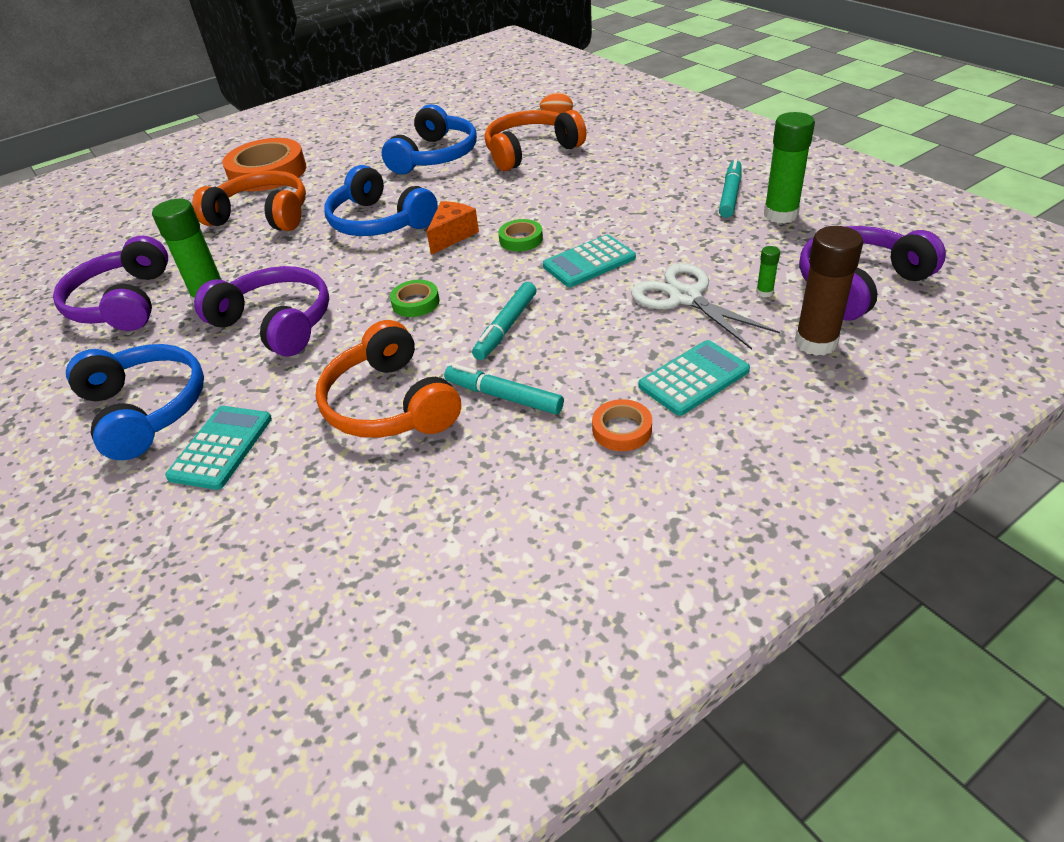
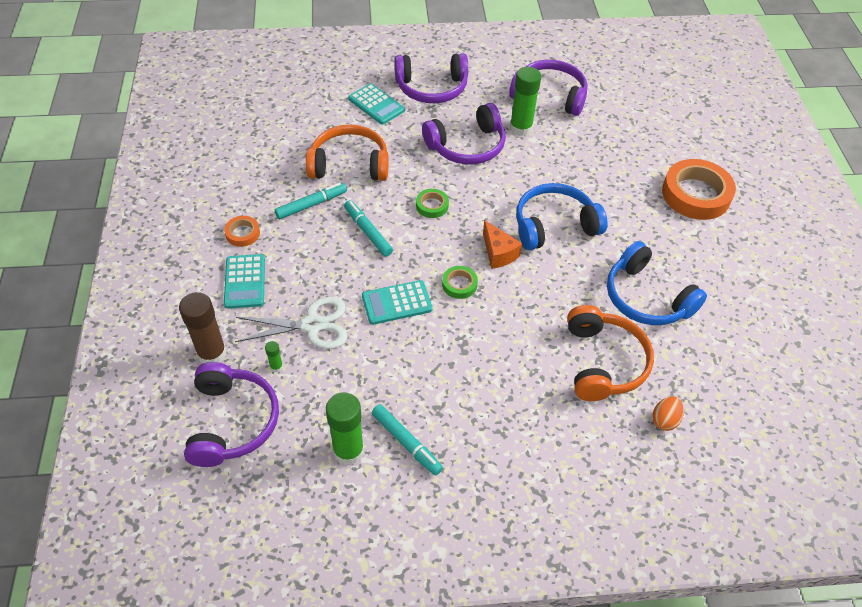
camera: 115 degrees right, 10 degrees up
blue headphones [66,344,204,460] -> purple headphones [395,53,468,103]
orange headphones [192,171,306,231] -> none
turquoise calculator [543,235,636,287] -> turquoise calculator turned 105 degrees counterclockwise [362,280,433,325]

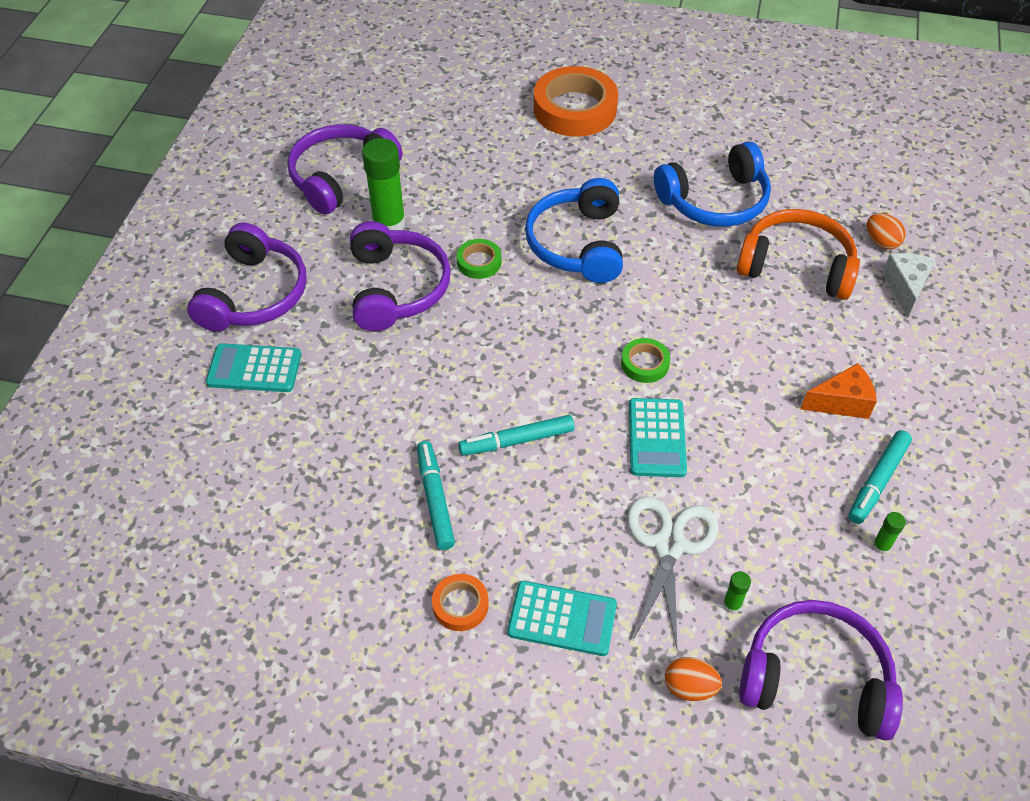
camera: 70 degrees left, 0 degrees up
brown glue stick [179,292,227,363] -> orange egg [665,657,722,701]
orange headphones [306,125,389,181] -> none
green glue stick [326,392,364,465] -> green glue stick [872,512,906,555], size x0.44
turquoise calculator [348,83,405,125] -> turquoise calculator turned 150 degrees counterclockwise [206,343,301,392]
turquoise marker [372,404,443,475] -> turquoise marker turned 150 degrees clockwise [848,430,912,524]
green tape [416,189,449,218] -> green tape moved to [457,239,501,279]
orange cheese [483,220,522,269] -> orange cheese moved to [801,363,877,419]
none -> white cheese [882,253,936,318]

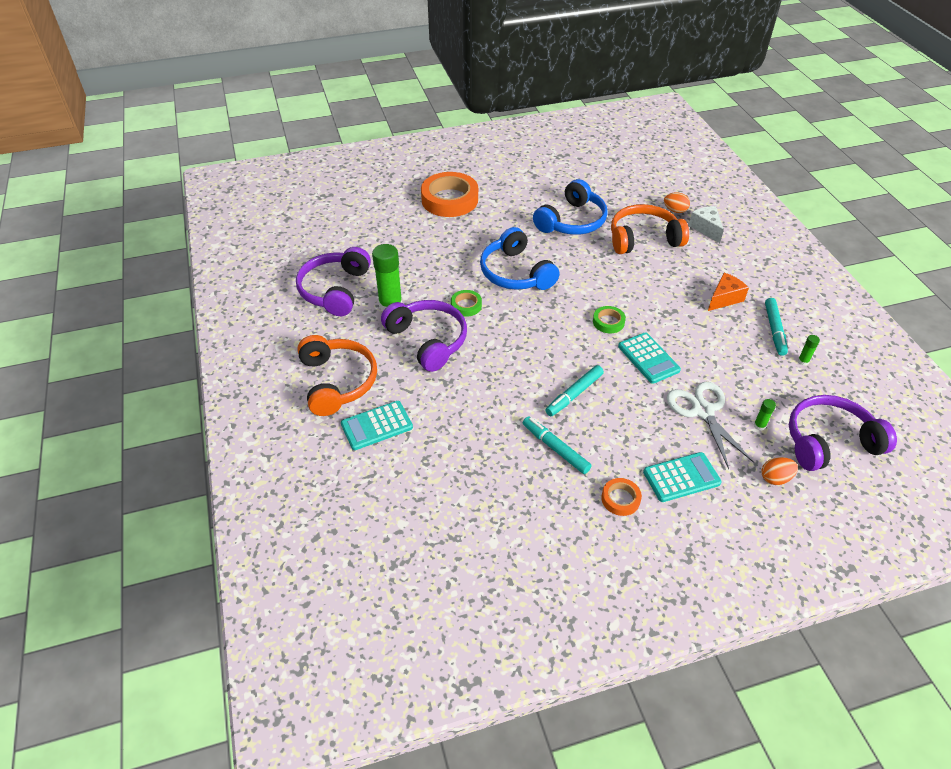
camera: 30 degrees left, 5 degrees down
purple headphones [187,222,307,331] -> orange headphones [297,335,377,416]

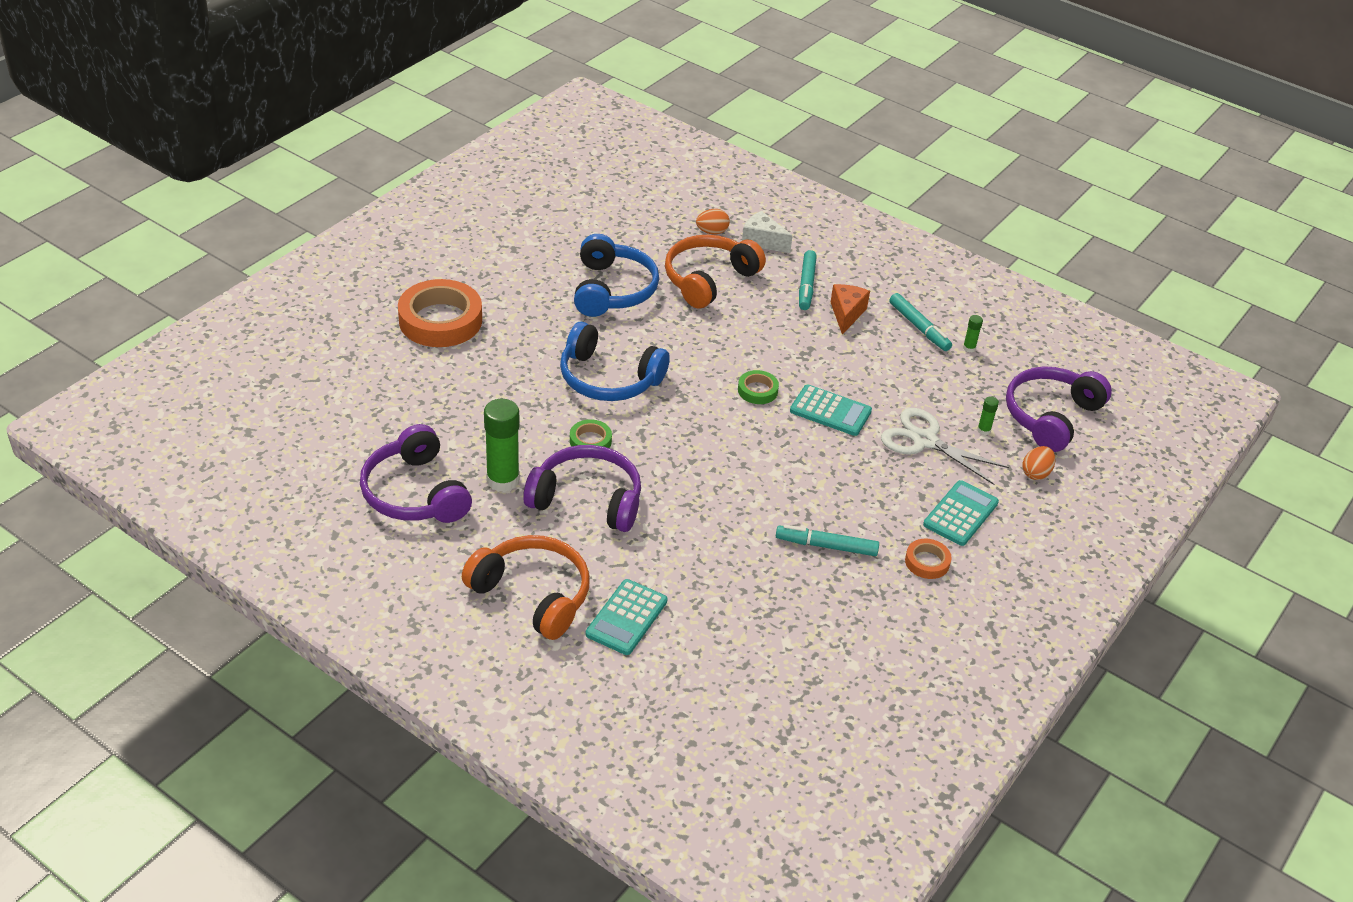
camera: 40 degrees left, 5 degrees down
turquoise marker [545,365,604,416] -> turquoise marker moved to [799,250,817,310]

